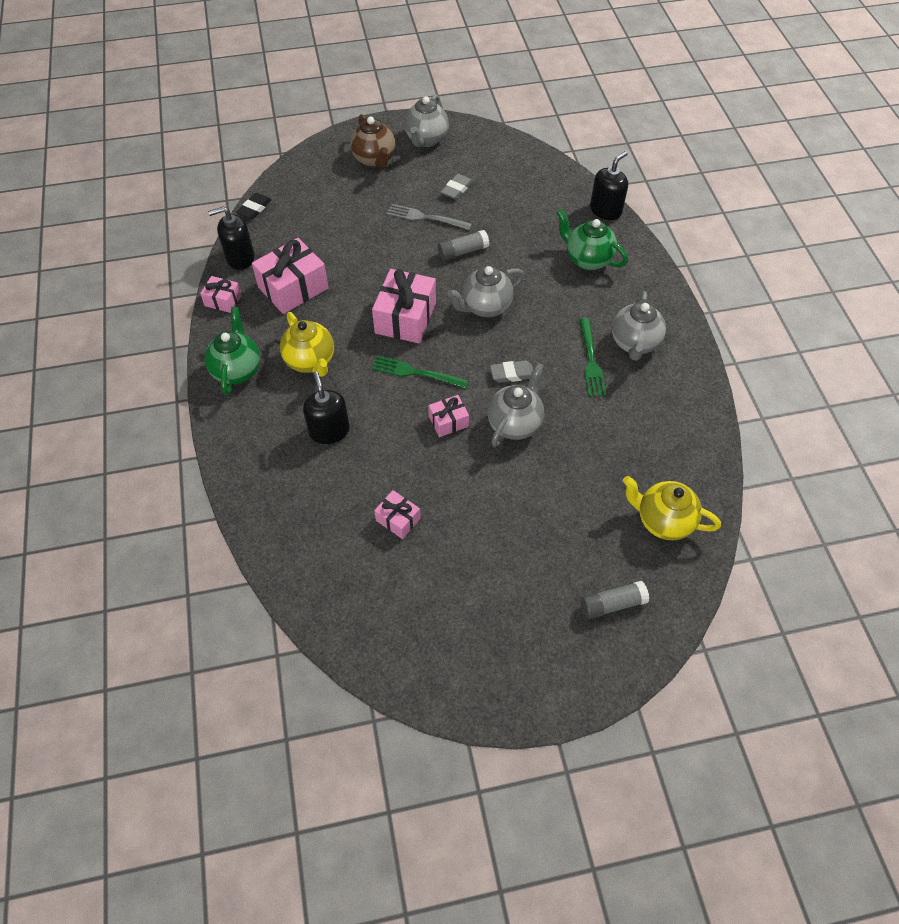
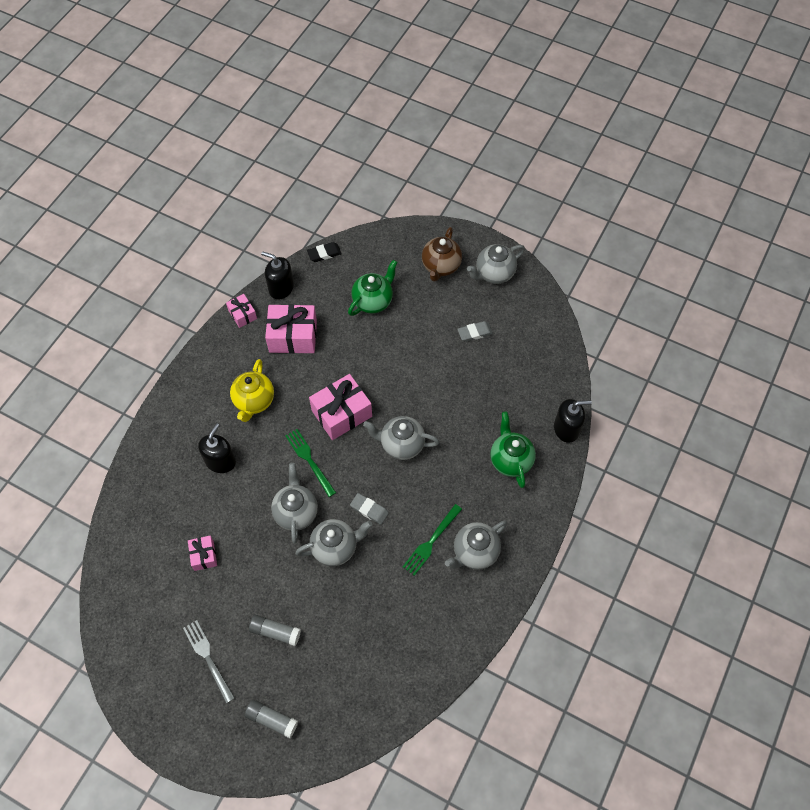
camera: 40 degrees right, 5 degrees up
green teapot [205,307,260,395] -> green teapot moved to [348,260,398,316]
grey fork [387,204,472,230] -> grey fork moved to [183,620,235,704]
pink gift [428,395,469,437] -> grey teapot [271,463,318,544]
grey glue stick [438,230,489,261] -> grey glue stick moved to [249,615,301,646]
yellow teapot [623,476,721,541] -> none

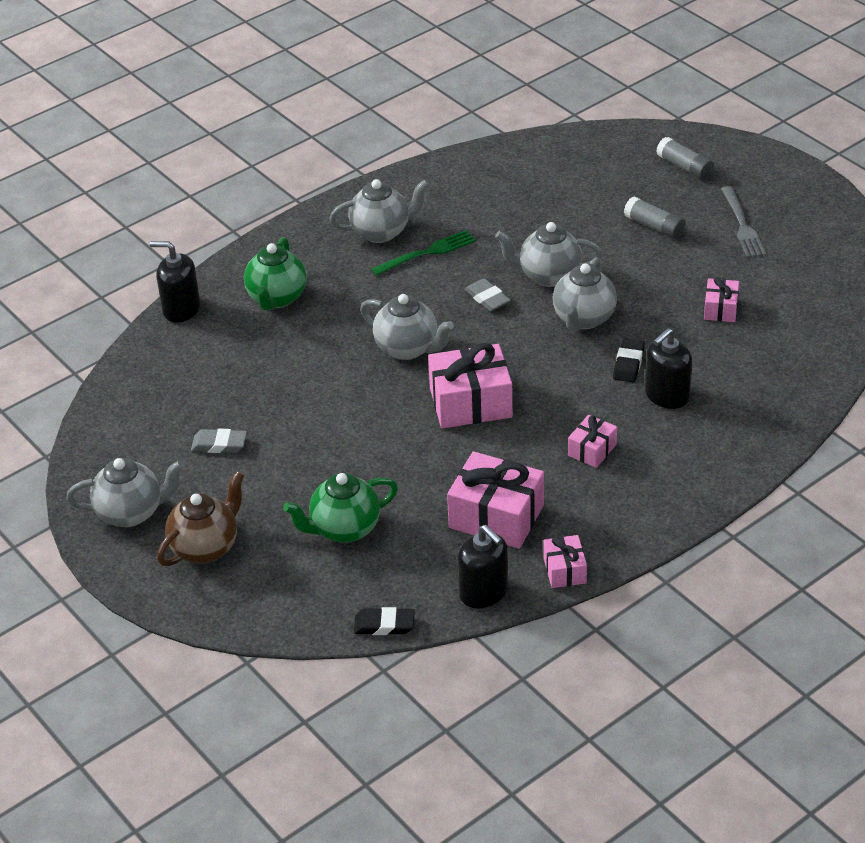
camera: 155 degrees left, 20 degrees down
yellow teapot [230,359,274,422] -> pink gift [568,415,617,468]
green fork [285,429,336,497] -> none
none -> black eraser [613,338,645,382]

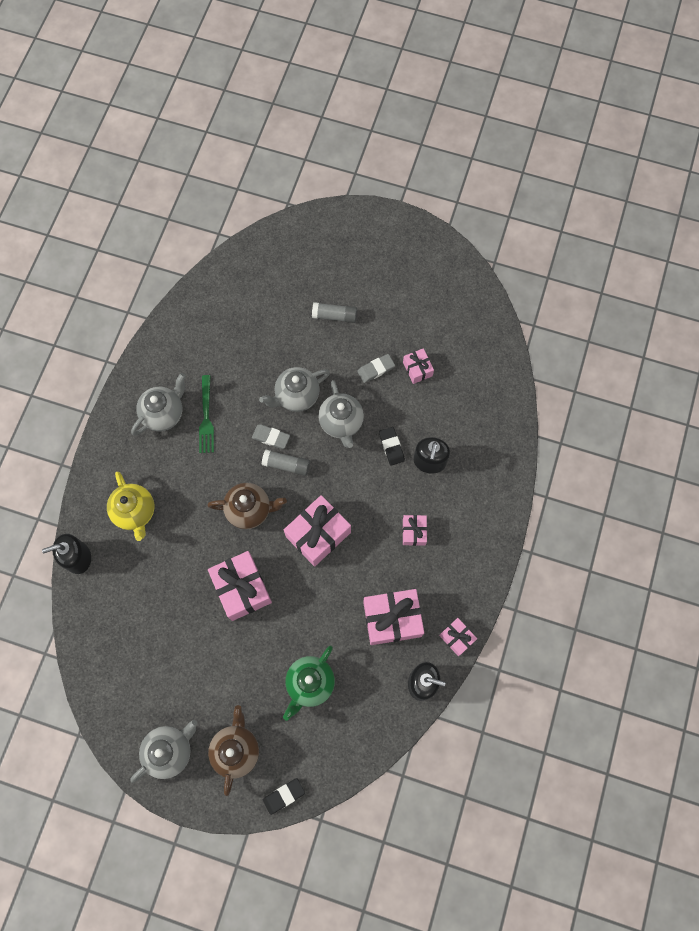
camera: 35 degrees left, 30 degrees up
grey eraser [191,429,247,453] -> grey eraser moved to [357,354,395,383]
green teapot [244,237,307,311] -> yellow teapot [107,472,154,541]
black eraser [354,607,415,635] -> black eraser moved to [263,778,305,815]
grey teapot [360,294,454,360] -> brown teapot [207,483,287,529]
green fork [371,230,476,276] -> green fork turned 150 degrees clockwise [199,375,214,453]
grey glue stick [656,137,714,180] -> grey glue stick moved to [262,449,310,476]
grey fork [721,186,766,258] -> none
none -> pink gift [208,551,272,621]

